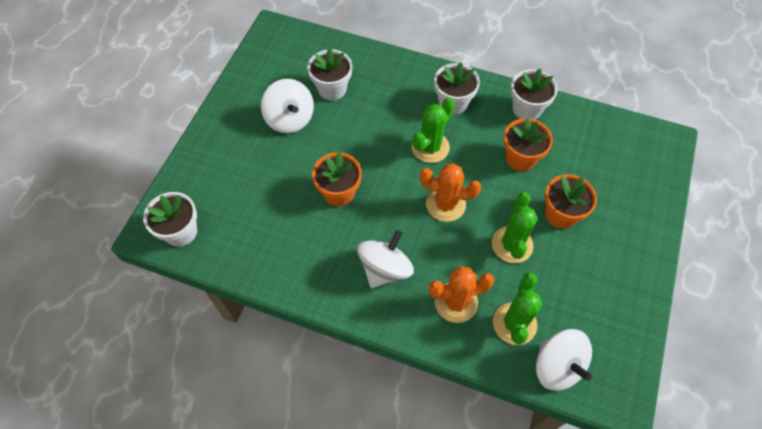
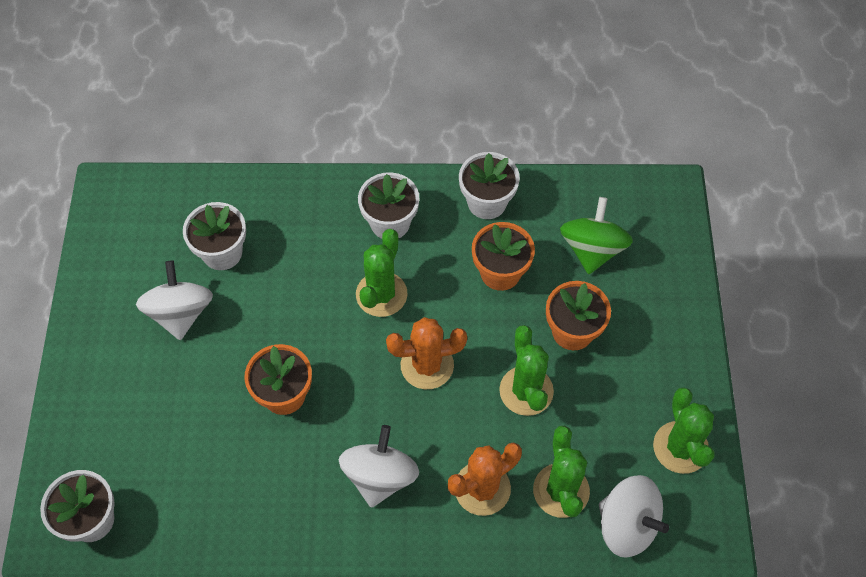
camera: 20 degrees left, 0 degrees up
white spinning top [261,79,314,133] -> white spinning top turned 135 degrees counterclockwise [136,260,213,340]
none -> green spinning top [560,197,633,274]
none -> green cactus [653,387,715,474]

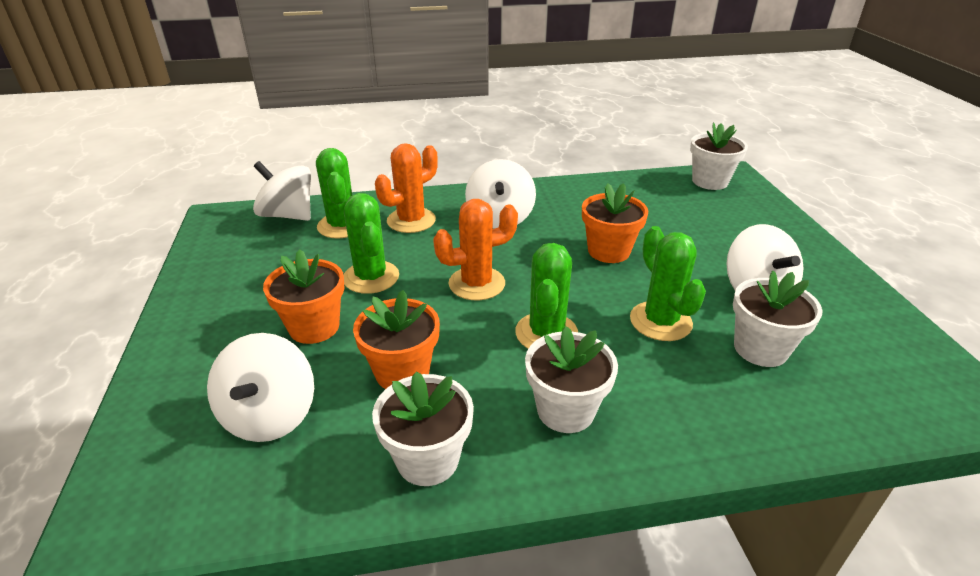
camera: 170 degrees right, 25 degrees down
green spinning top [560,197,633,274] -> white spinning top [207,333,314,442]
green cactus [653,387,715,474] -> green cactus moved to [630,226,706,341]

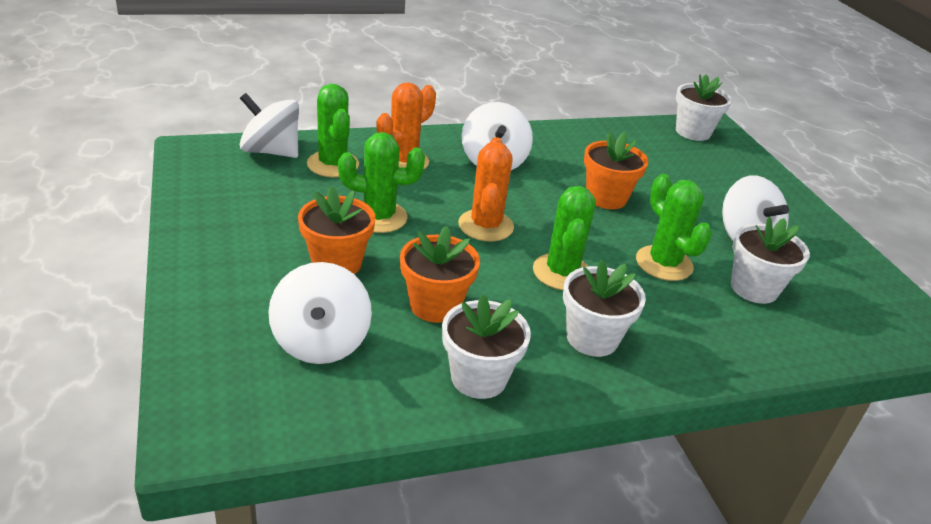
camera: 10 degrees left, 0 degrees up
green cactus [344,193,399,294] -> green cactus turned 60 degrees counterclockwise [338,132,425,233]
orange cactus [433,199,518,300] -> orange cactus turned 60 degrees counterclockwise [458,137,514,242]

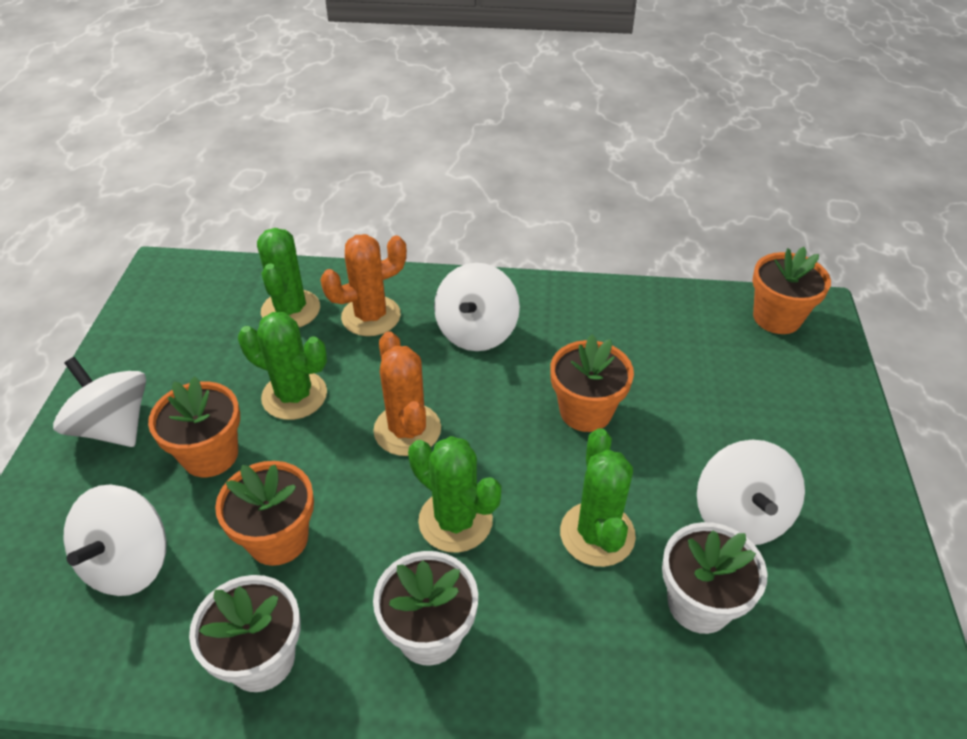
camera: 25 degrees right, 10 degrees up
white spinning top [240,93,299,158] -> white spinning top moved to [53,357,146,447]
orange cactus [458,137,514,242] -> orange cactus turned 45 degrees counterclockwise [373,331,441,456]
green cactus [533,186,596,290] -> green cactus turned 75 degrees counterclockwise [408,436,501,553]
white flower pot [676,74,732,141] -> orange flower pot [752,247,831,334]

